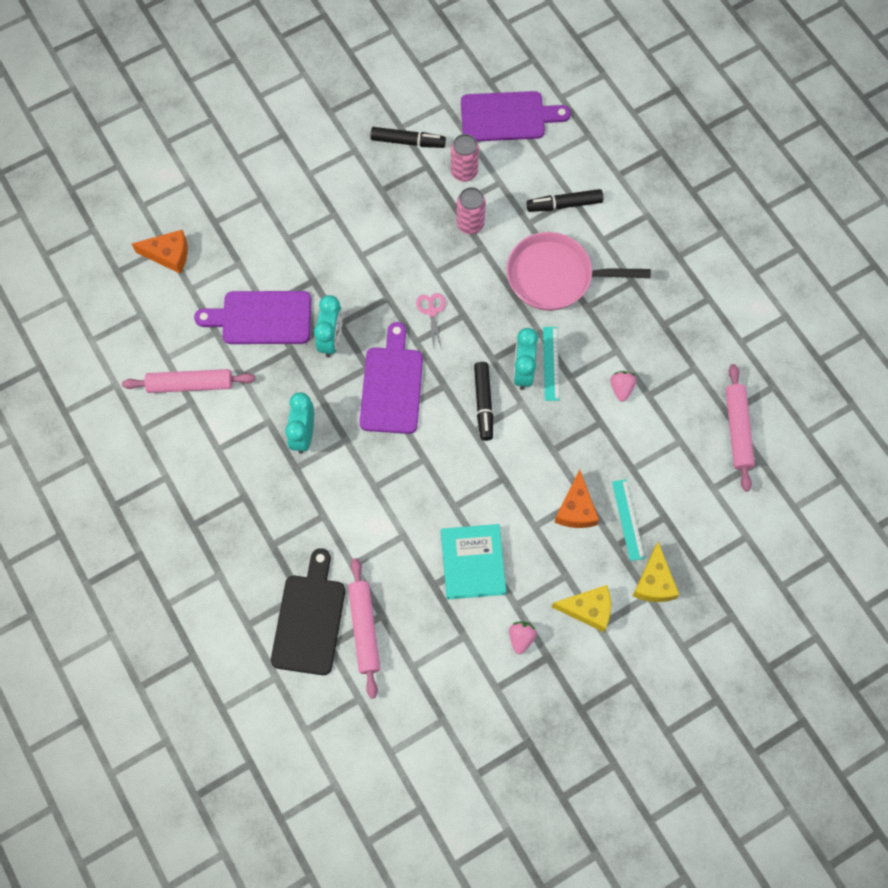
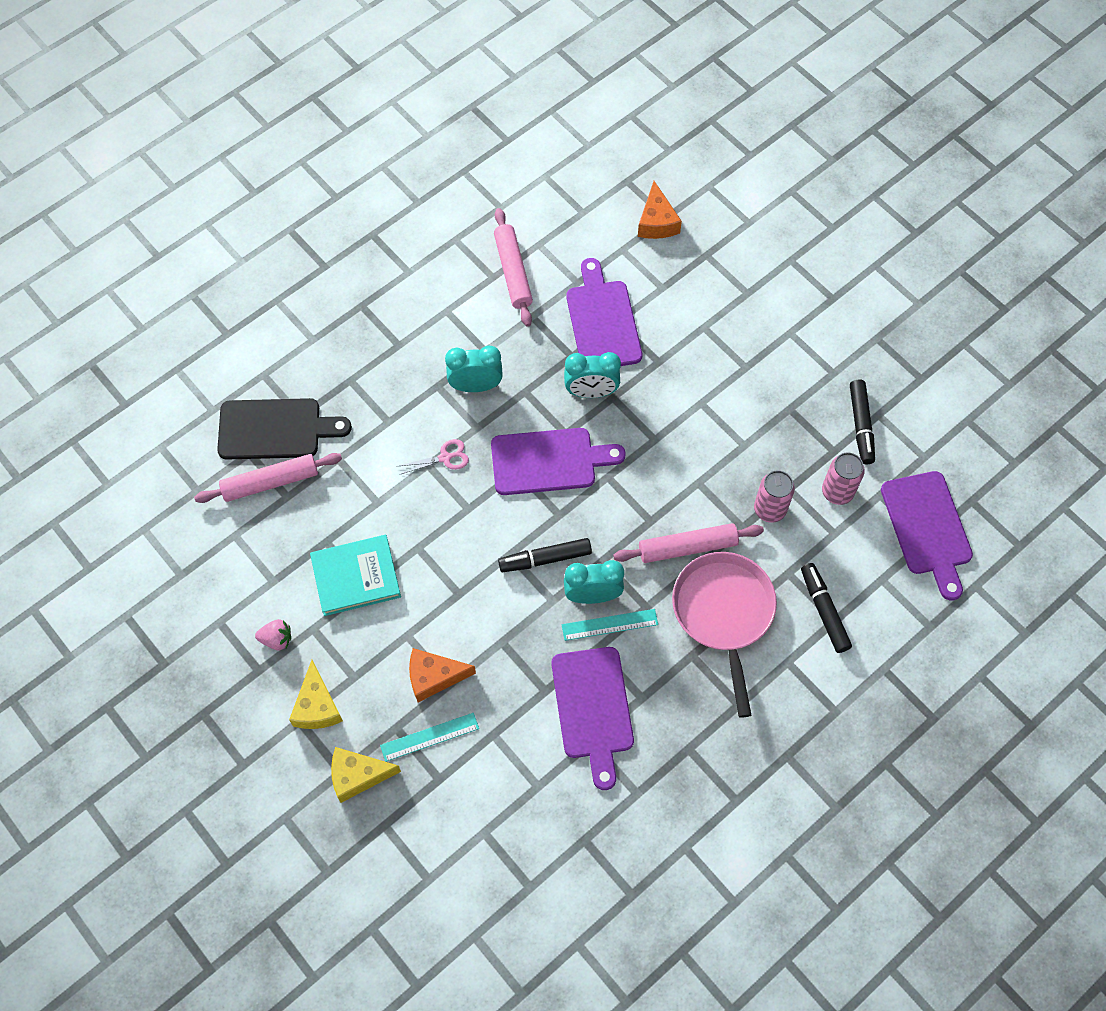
camera: 80 degrees right, 5 degrees down
pink scissors [416,293,445,350] -> pink scissors moved to [399,439,469,475]
pink strawberry [610,371,636,402] -> purple cutting board [552,647,634,790]
pink rolling pin [726,364,755,492] -> pink rolling pin moved to [613,523,764,563]

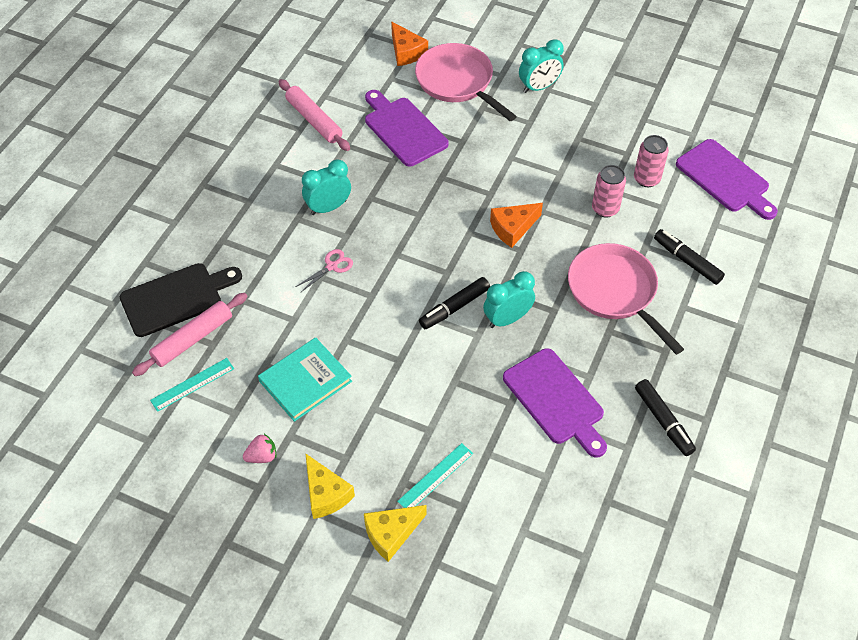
camera: 25 degrees left, 10 degrees down
orange cheese [409,648,476,702] -> orange cheese moved to [490,203,543,248]
purple cutting board [491,428,626,495] -> none
turquoise ruler [562,609,658,641] -> turquoise ruler moved to [150,358,234,412]
turquoise clock [564,352,621,398] -> turquoise clock moved to [519,39,564,93]
pink rolling pin [613,523,764,563] -> none
black marker [850,379,875,464] -> black marker moved to [635,379,696,456]
none -> pink pan [415,43,517,121]

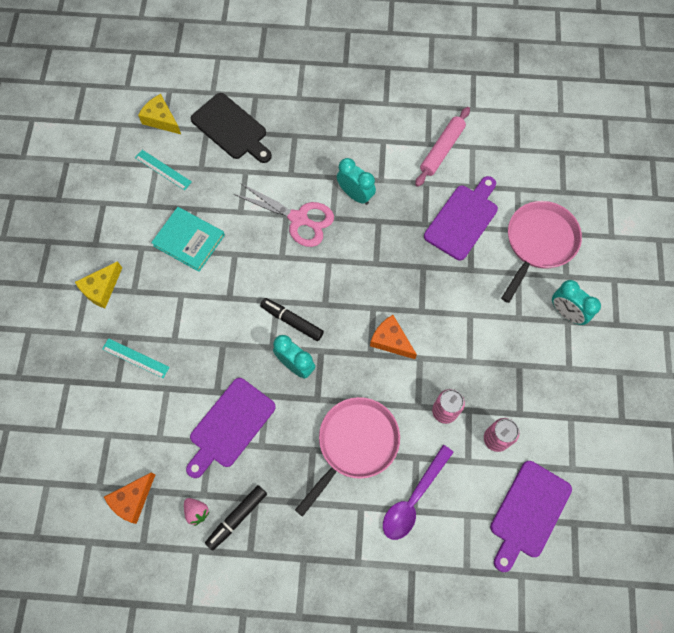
camera: 70 degrees right, 15 degrees up
pink rolling pin [132,293,247,376] -> none
pink strawberry [243,434,276,463] -> pink strawberry moved to [184,498,210,526]
pink scissors [296,249,353,292] -> pink scissors [234,183,334,247], size x2.01
yellow cheese [364,505,427,562] -> yellow cheese moved to [138,94,181,134]
orange cheese [391,21,428,66] -> orange cheese moved to [104,473,155,524]
black marker [654,229,725,285] -> purple spoon [383,445,454,540]

